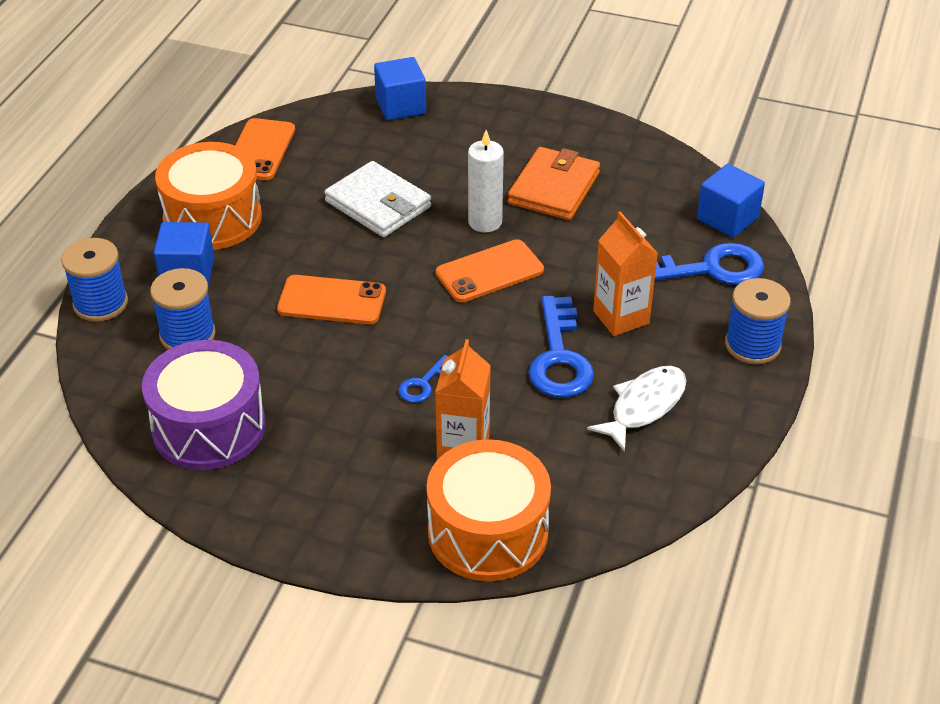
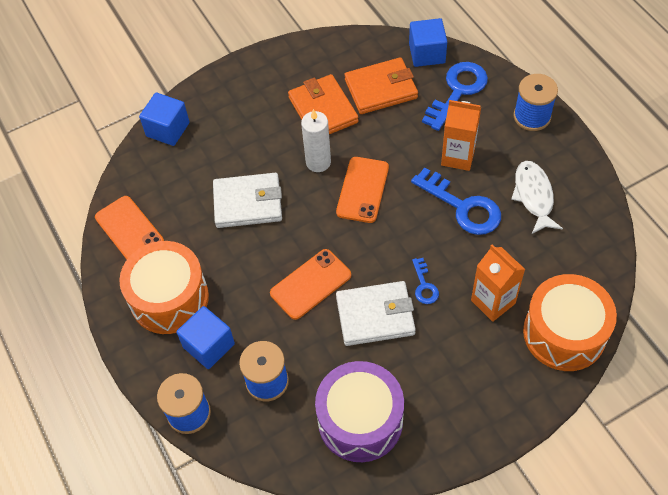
camera: 45 degrees left, 15 degrees up
none -> white wallet [336,281,416,346]
none -> orange wallet [345,57,418,114]

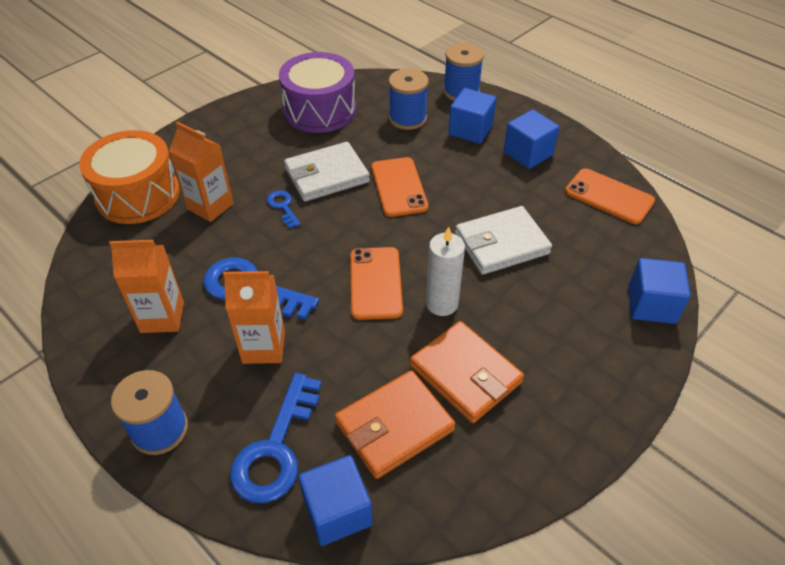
camera: 160 degrees right, 10 degrees down
orange drum [119,241,209,334] -> blue cube [504,109,559,169]
orange phone [270,249,351,320] -> orange phone turned 45 degrees counterclockwise [371,157,428,217]
white fish [511,161,563,234] -> orange carton [109,240,184,333]

